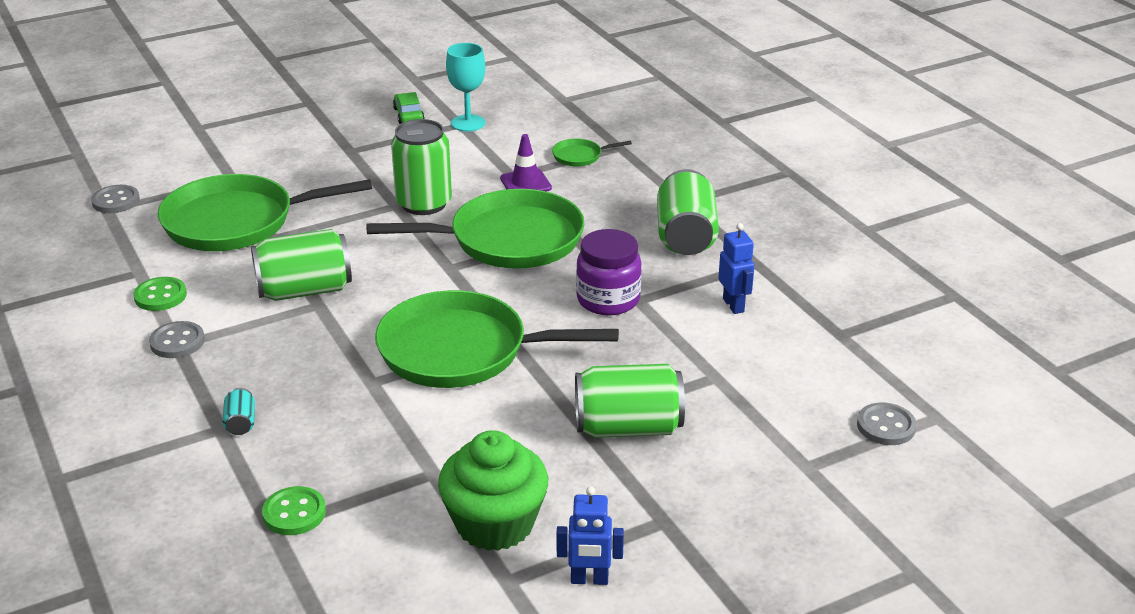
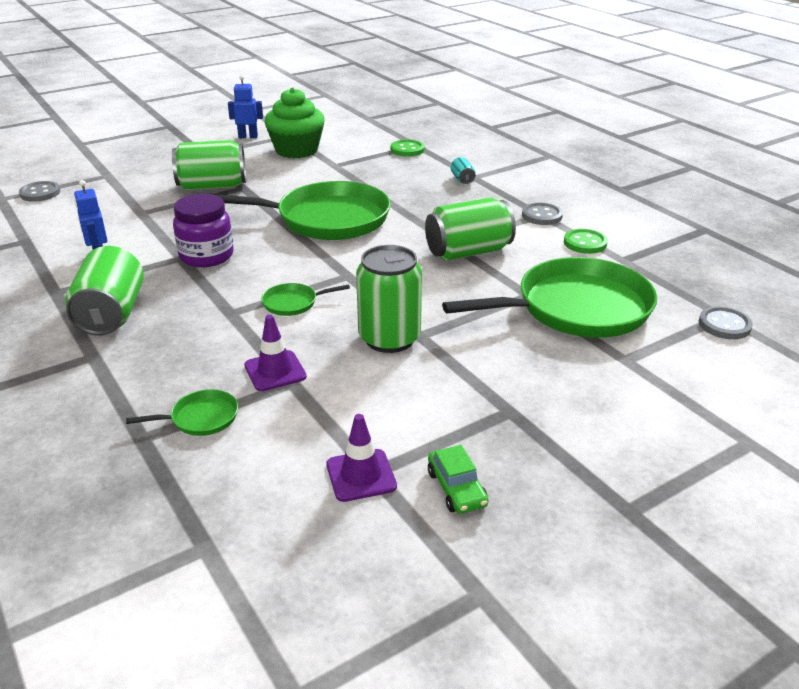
camera: 175 degrees right, 0 degrees up
green pan [366,189,585,269] -> green pan [261,283,350,316], size x0.41
turquoise goblet [446,43,486,132] -> purple traffic cone [326,414,397,502]

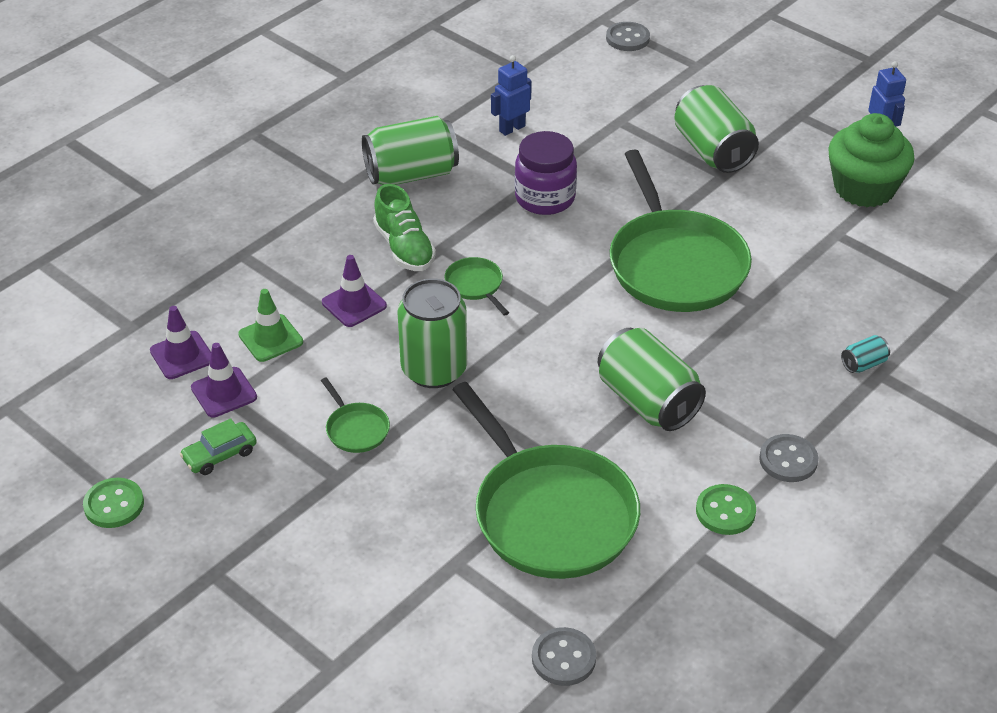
camera: 75 degrees right, 10 degrees up
green pan [126,389,238,436] -> green pan moved to [321,377,390,453]
green button [390,139,425,157] -> green button moved to [83,478,144,528]
none -> purple traffic cone [150,306,211,379]
none -> green traffic cone [238,289,303,362]
none -> green shoe [373,184,436,271]

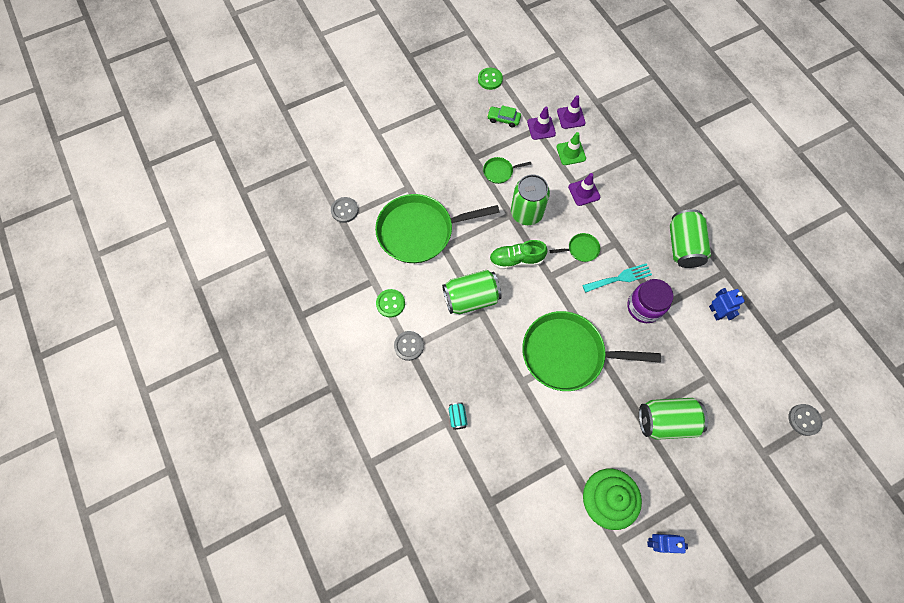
camera: 110 degrees right, 25 degrees up
green car [180,418,257,475] -> green car turned 60 degrees counterclockwise [487,105,521,127]
green shoe [373,184,436,271] -> green shoe moved to [489,240,548,269]
none -> turquoise fork [582,263,652,293]

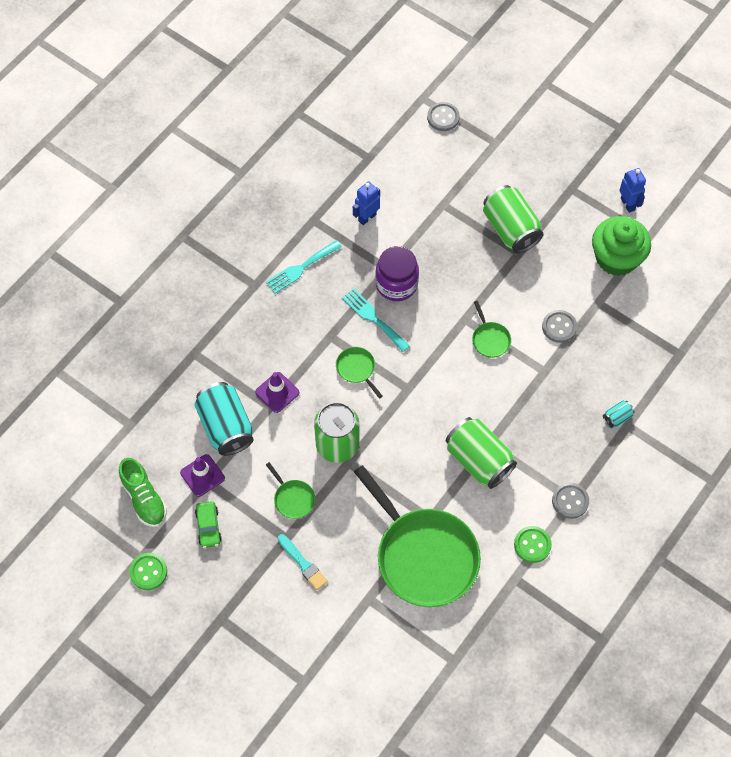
camera: 115 degrees left, 5 degrees down
grey button [331,197,358,223] -> grey button moved to [542,310,577,343]
green shoe [489,240,548,269] -> green shoe moved to [119,458,167,527]
green pan [522,311,661,391] -> green pan [472,301,511,358], size x0.41
green traffic cone [556,132,586,165] -> turquoise can [194,382,254,456]
purple traffic cone [557,95,586,129] -> none
green can [670,209,711,268] -> turquoise fork [266,240,342,294]
none -> turquoise brush [278,534,328,590]

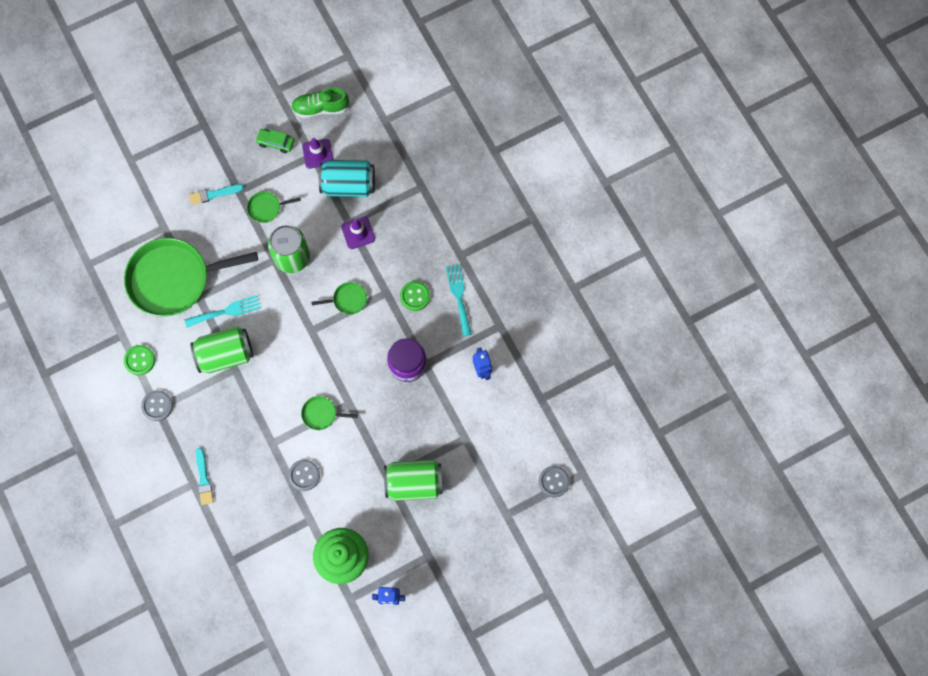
camera: 115 degrees right, 10 degrees up
green button [129,553,167,590] -> green button moved to [400,281,430,311]
turquoise fork [342,288,410,352] -> turquoise fork moved to [185,295,261,327]
turquoise can [603,401,634,428] -> turquoise brush [196,448,214,505]

